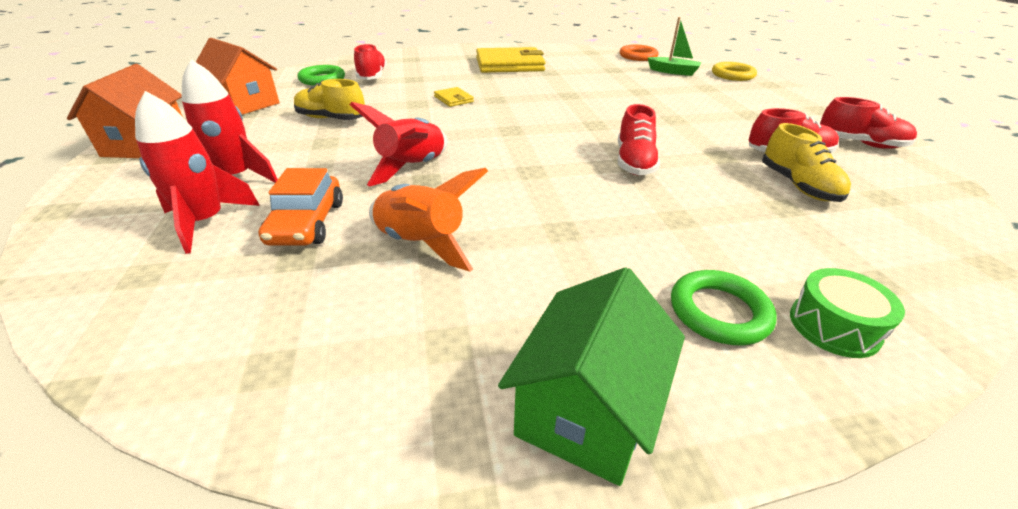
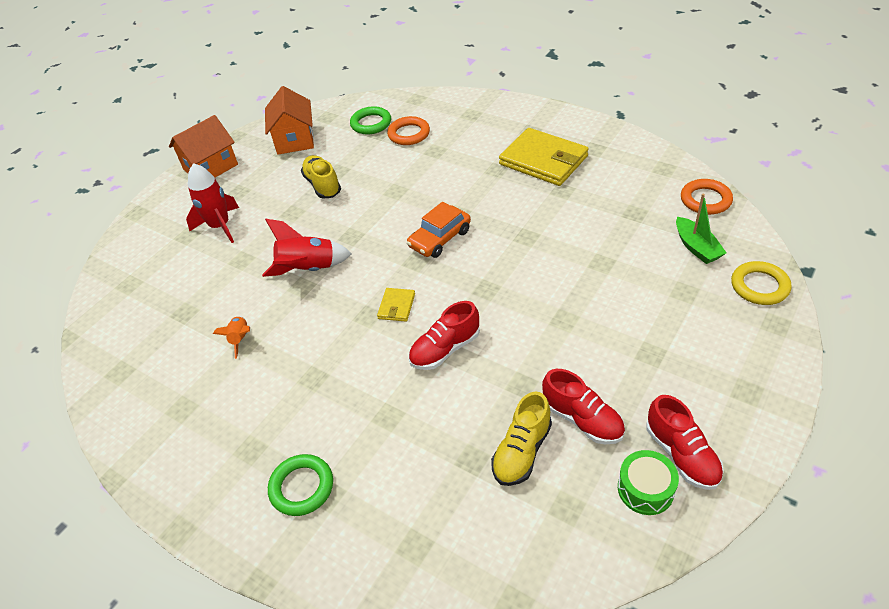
camera: 50 degrees right, 10 degrees up
red rocket [135,91,260,254] -> none
orange car [259,168,343,246] -> orange car moved to [407,202,471,258]
red shoe [354,44,387,80] -> orange ring [387,116,430,145]
orange rocket [369,168,488,271] -> orange rocket [213,316,250,359], size x0.55
yellow wallet [434,87,474,107] -> yellow wallet moved to [377,288,415,322]
green house [498,267,685,486] -> none
green drum [790,268,905,358] -> green drum moved to [618,450,679,515]

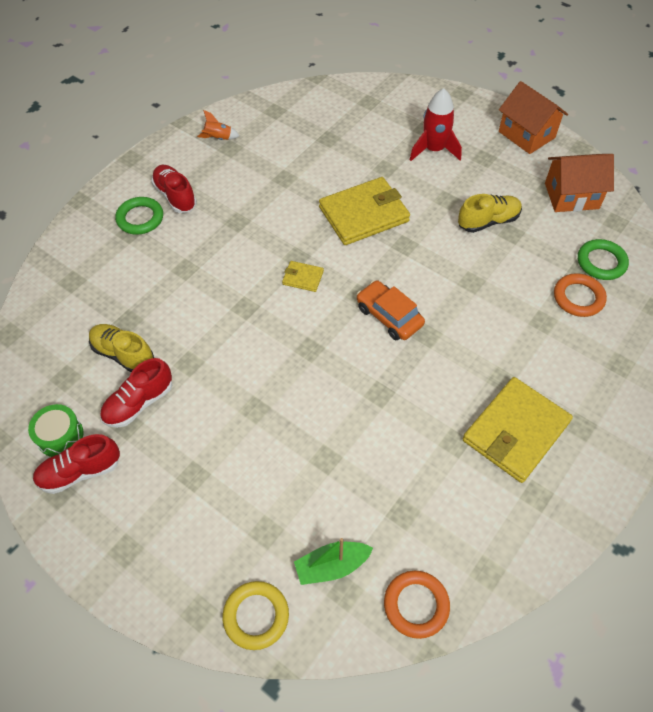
camera: 90 degrees right, 10 degrees up
orange rocket [213,316,250,359] -> orange rocket moved to [197,110,240,140]
red rocket [262,219,351,277] -> yellow wallet [319,177,410,245]
red shoe [408,301,480,370] -> red shoe moved to [151,165,197,213]

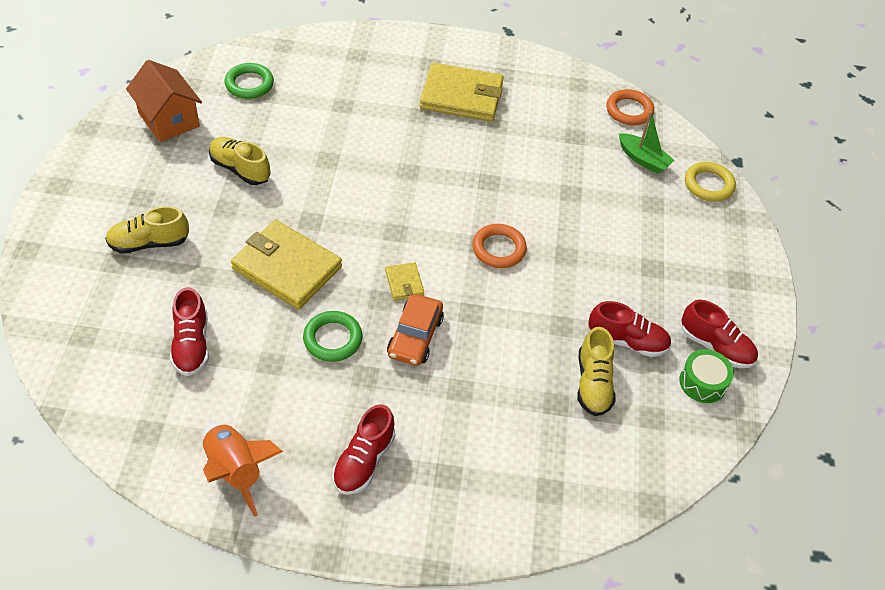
camera: 125 degrees left, 5 degrees down
green ring [115,197,163,235] -> green ring moved to [303,311,362,362]
orange rocket [197,110,240,140] -> orange rocket [203,422,283,517], size x1.82
orange car [357,280,425,340] -> orange car moved to [387,294,444,366]
red rocket [410,88,462,161] -> yellow shoe [105,206,189,254]
orange house [499,81,568,154] -> none
orange ring [554,273,607,317] -> orange ring moved to [472,224,527,268]
none -> red shoe [170,287,209,376]

